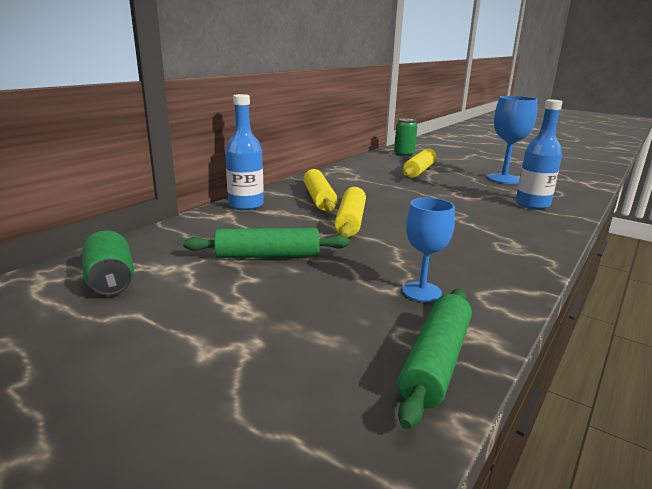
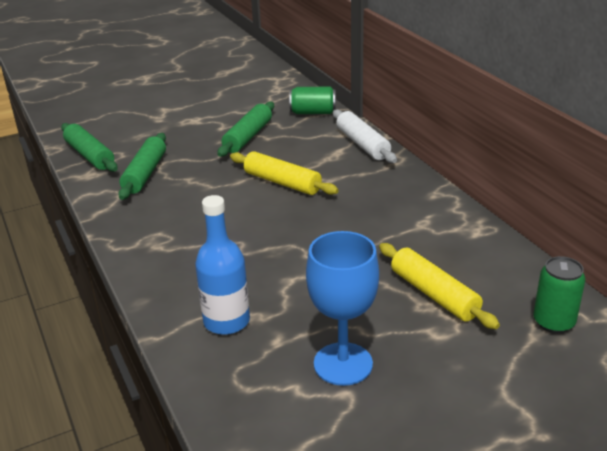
camera: 120 degrees right, 10 degrees up
green can [82,230,134,296] -> green can moved to [289,86,336,114]
blue bottle [225,94,264,210] -> white rolling pin [333,110,397,163]
yellow rolling pin [304,169,337,212] -> none
blue goblet [402,198,455,302] -> green rolling pin [118,133,166,200]

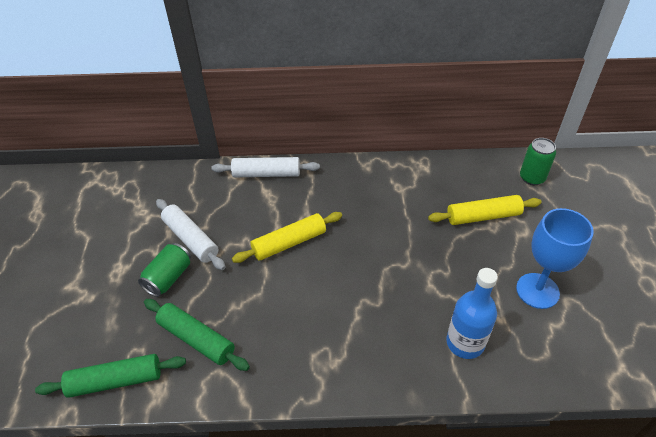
camera: 65 degrees left, 15 degrees up
green rolling pin [217,102,274,157] -> white rolling pin [156,199,225,270]
green can [289,86,336,114] -> green can moved to [138,243,191,297]

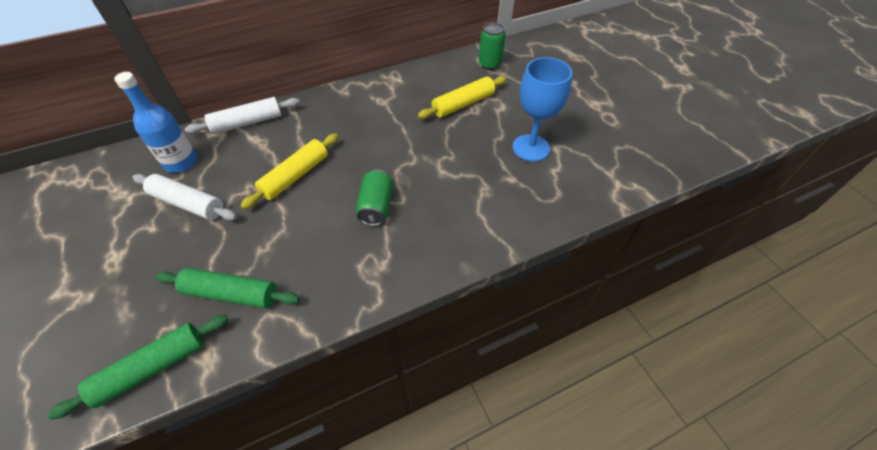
camera: 25 degrees left, 5 degrees up
green can [138,243,191,297] -> green can moved to [356,169,393,226]
blue bottle [446,268,498,359] -> blue bottle moved to [114,72,197,173]

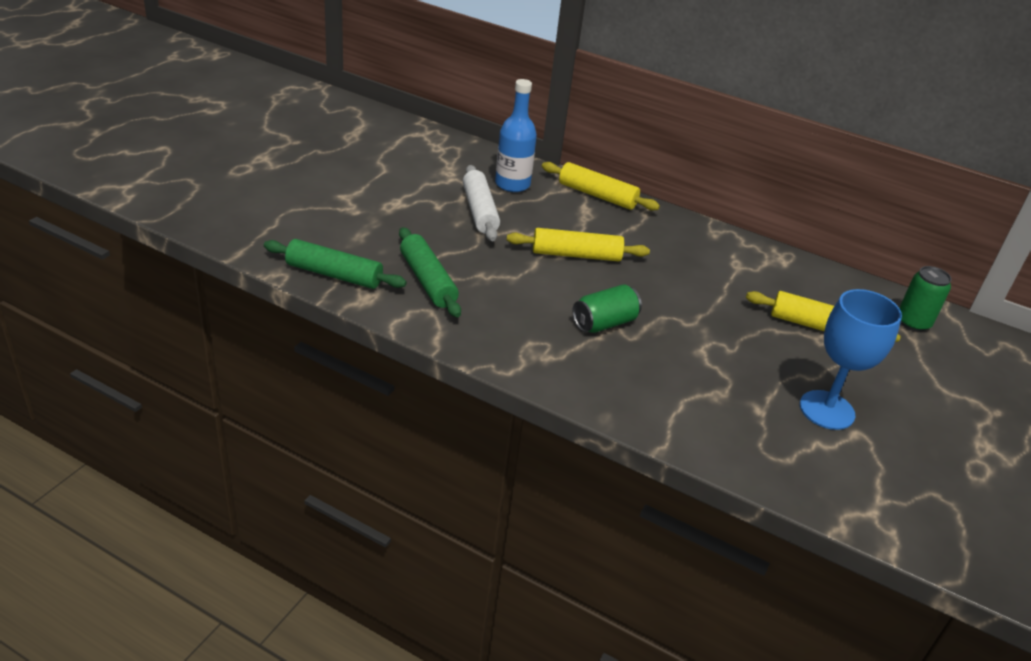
camera: 50 degrees right, 15 degrees down
white rolling pin [185,97,300,134] -> yellow rolling pin [542,162,660,211]

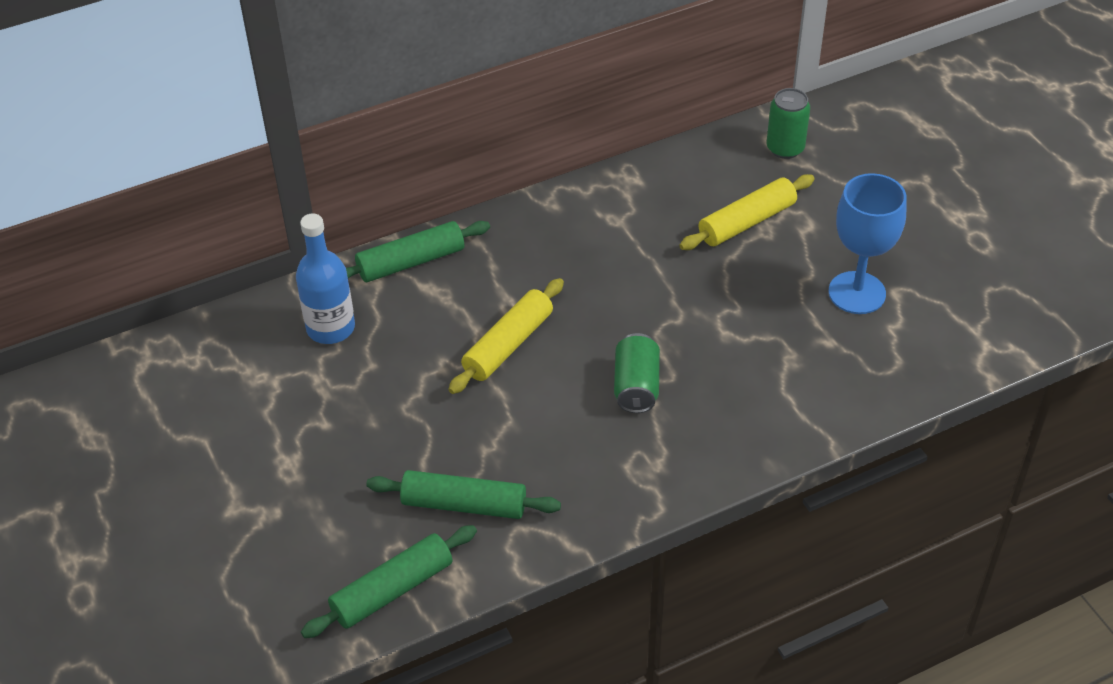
camera: 50 degrees left, 10 degrees up
white rolling pin [463,165,500,241] -> none
yellow rolling pin [542,162,660,211] -> green rolling pin [346,221,490,282]

